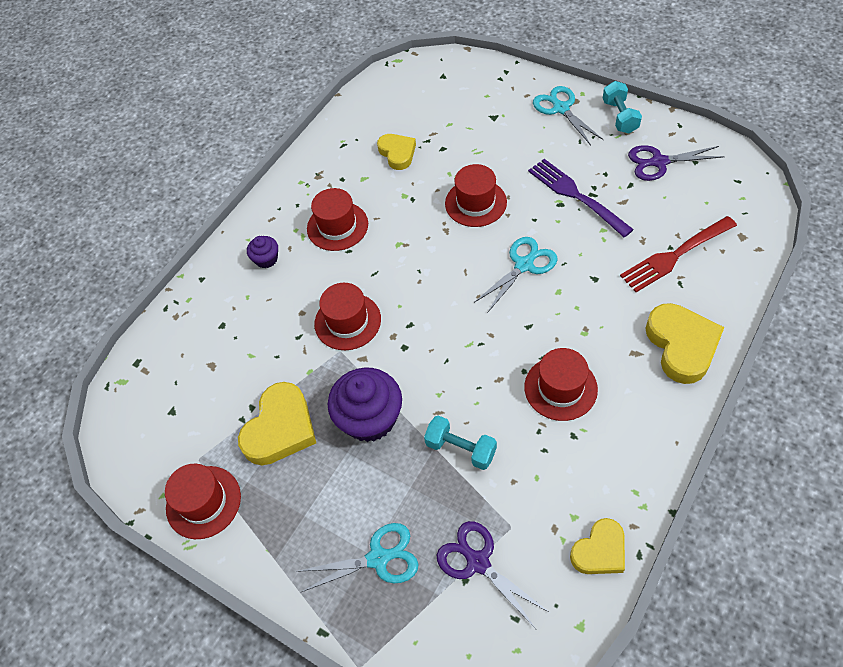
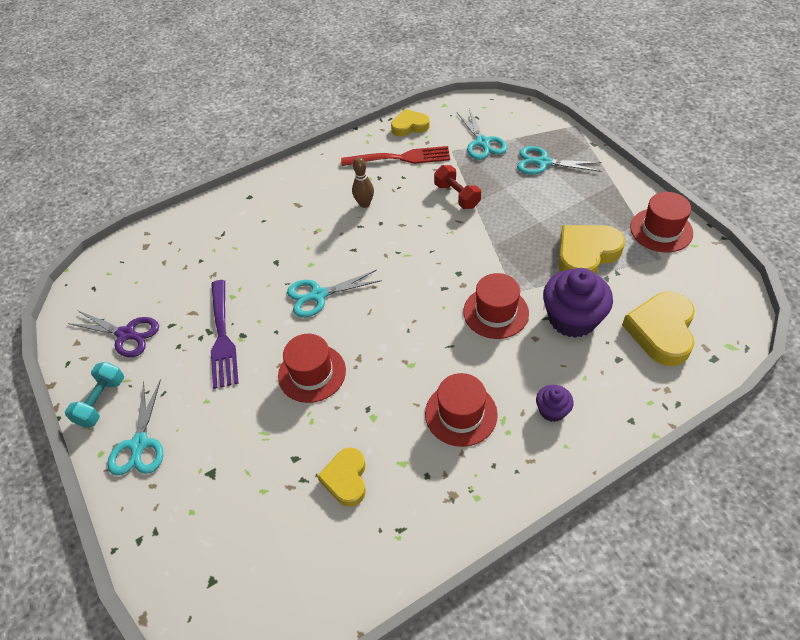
camera: 155 degrees left, 5 degrees down
purple cupcake [328,368,402,442] -> purple cupcake moved to [543,268,613,338]
turquoise dumbbell [424,415,497,470] -> red dumbbell [434,165,481,209]
purple scissors [437,521,550,629] -> turquoise scissors [457,109,508,160]
red hat [524,348,598,421] -> brown bowling pin [352,157,374,208]
red fork [620,216,737,292] -> red fork moved to [341,146,450,166]
yellow heart [645,303,724,384] -> yellow heart moved to [622,292,695,366]

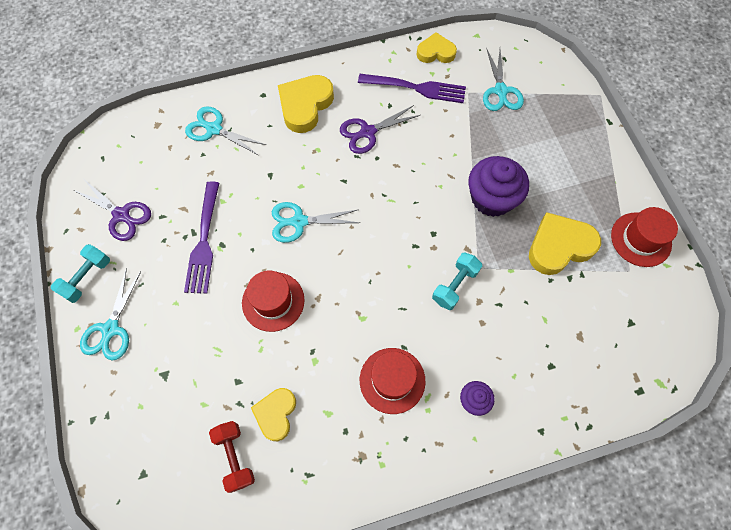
camera: 10 degrees right, 15 degrees up
red fork [341,146,450,166] -> purple fork [358,74,466,103]
brown bowling pin [352,157,374,208] -> purple scissors [340,105,420,154]
red dumbbell [434,165,481,209] -> red dumbbell moved to [209,421,255,493]
red hat [463,273,529,339] -> turquoise dumbbell [432,252,482,310]
turquoise scissors [517,146,602,175] -> turquoise scissors moved to [185,106,266,155]
purple cupcake [543,268,613,338] -> purple cupcake moved to [468,156,529,217]
yellow heart [622,292,695,366] -> yellow heart moved to [278,75,334,133]

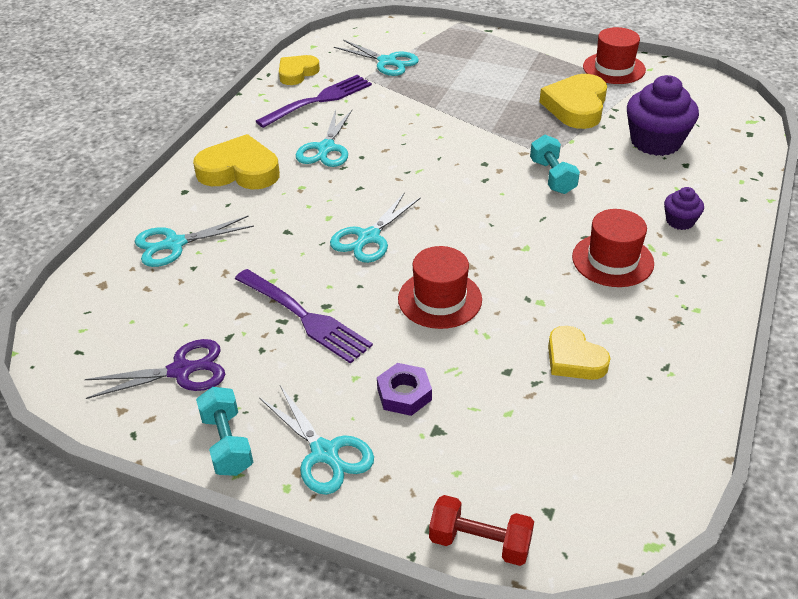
camera: 50 degrees left, 25 degrees down
red dumbbell [209,421,255,493] -> red dumbbell moved to [429,495,534,566]
yellow heart [278,75,334,133] -> yellow heart turned 120 degrees clockwise [193,134,280,189]
purple scissors [340,105,420,154] -> turquoise scissors [296,109,352,167]
purple cupcake [468,156,529,217] -> purple cupcake moved to [627,75,699,156]
none -> purple nut [377,363,432,416]

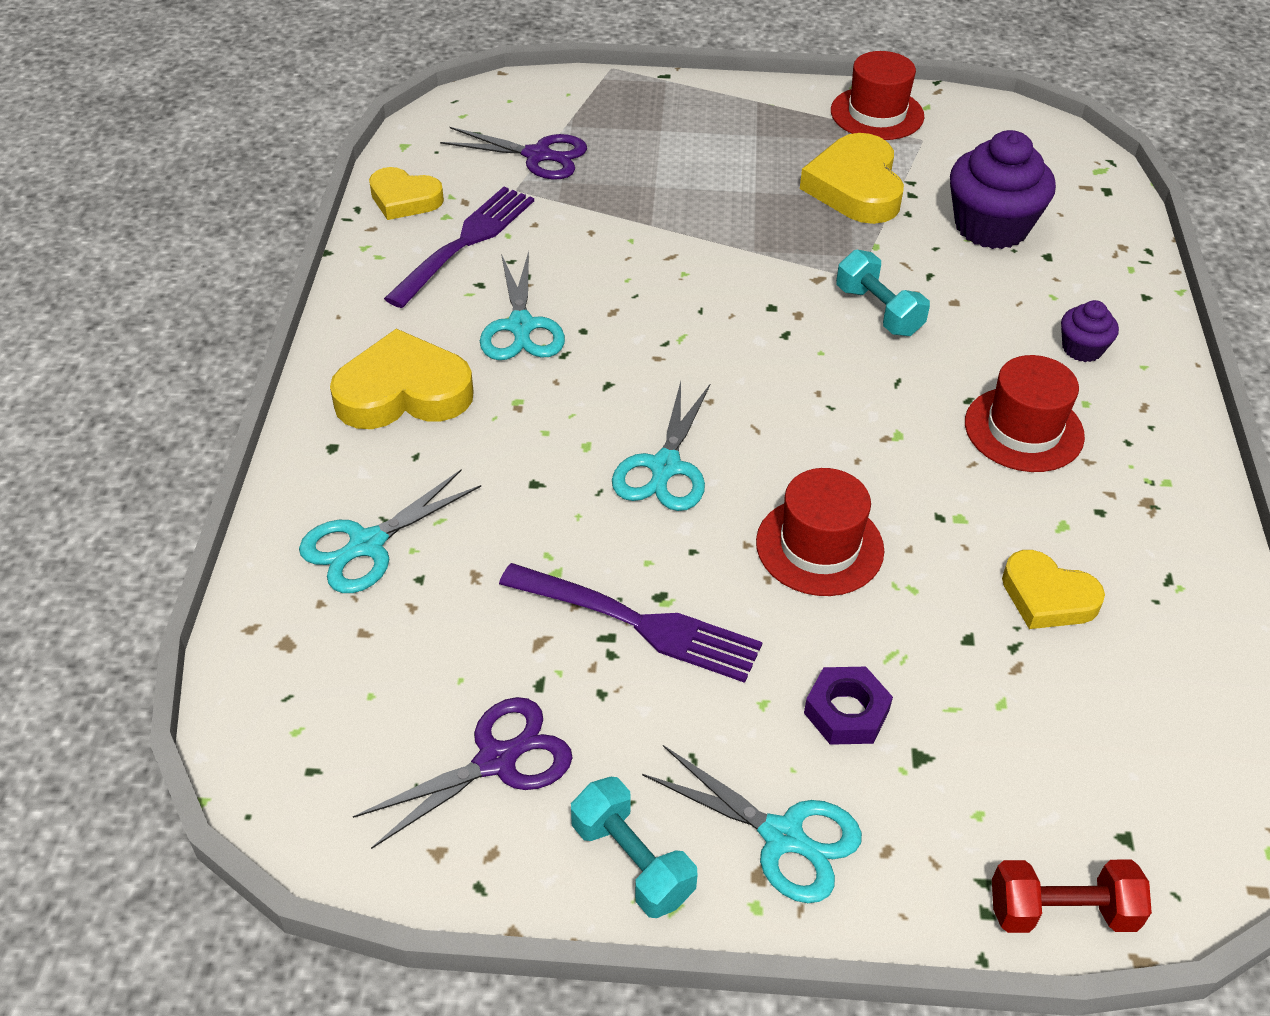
camera: 20 degrees left, 5 degrees up
yellow heart [279,55,320,85] -> yellow heart turned 90 degrees counterclockwise [369,167,444,220]
turquoise scissors [334,40,419,76] -> purple scissors [440,127,587,180]

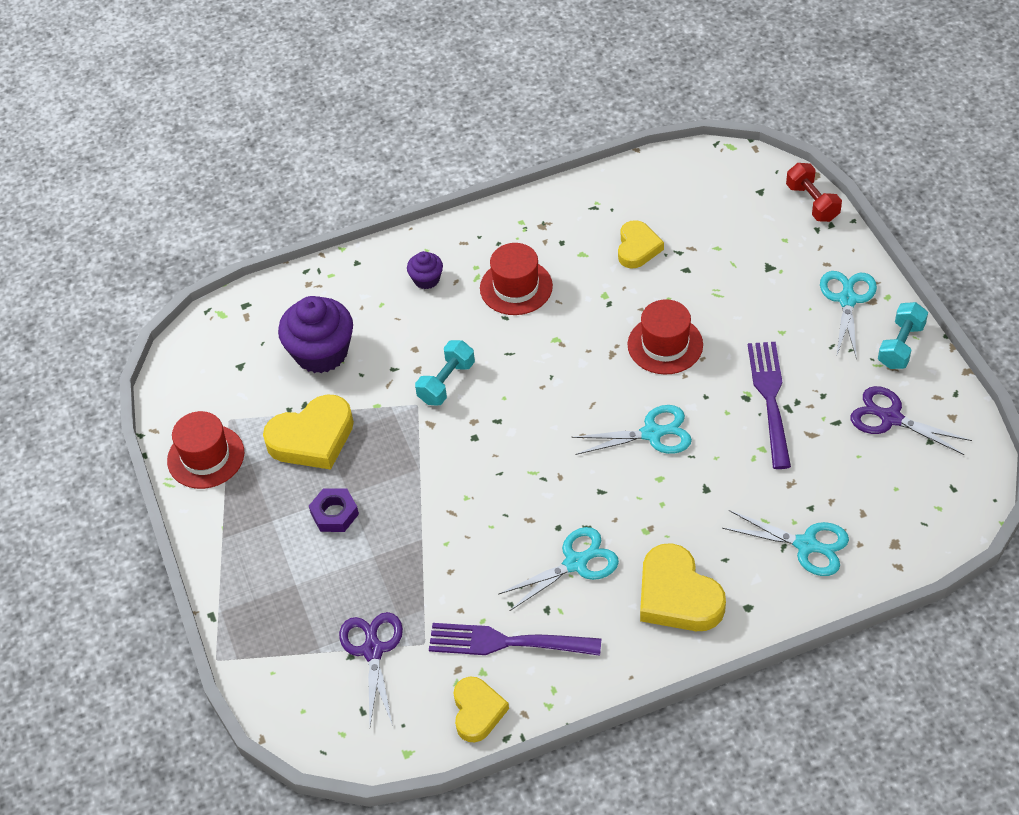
camera: 110 degrees left, 5 degrees up
purple nut [804,667,893,745] -> purple nut moved to [309,488,359,532]

